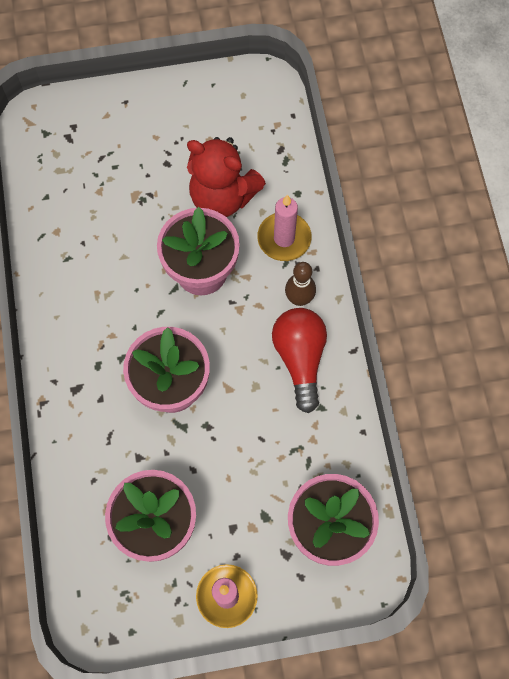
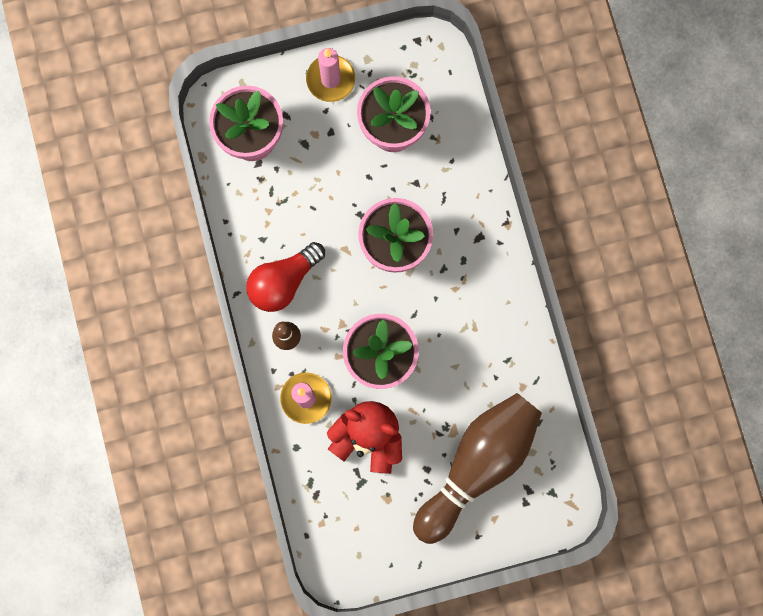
camera: 175 degrees right, 10 degrees up
red light bulb [272,308,327,413] -> red light bulb turned 60 degrees clockwise [246,242,325,312]
none -> brown bowling pin [413,393,542,544]

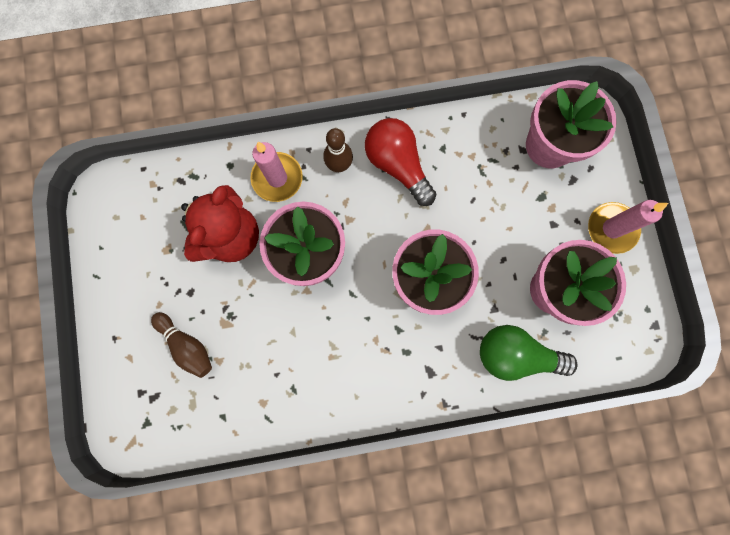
camera: 95 degrees right, 0 degrees up
brown bowling pin [413,393,542,544] -> brown bowling pin [151,312,212,378], size x0.44
none -> green light bulb [480,325,577,381]

